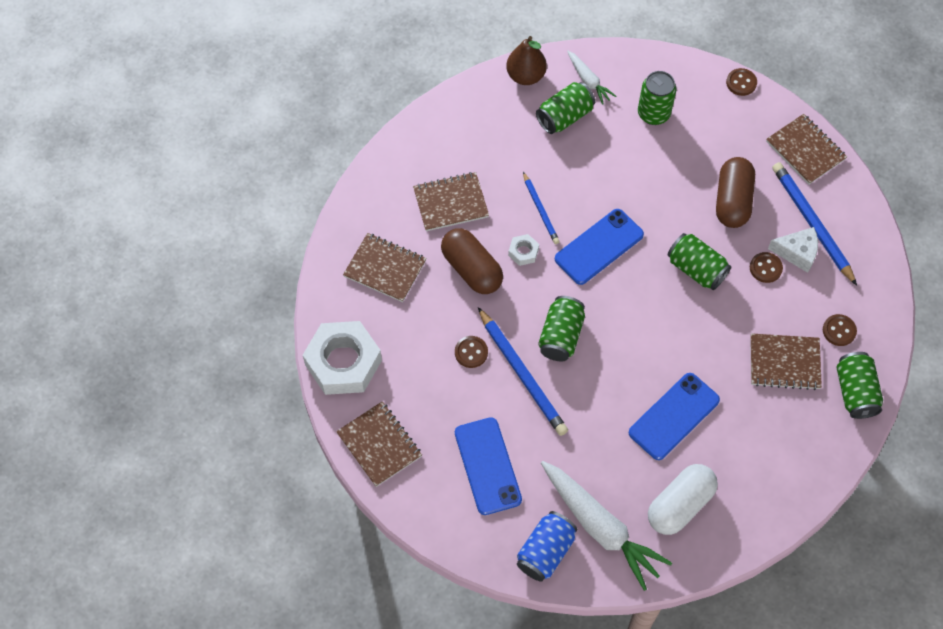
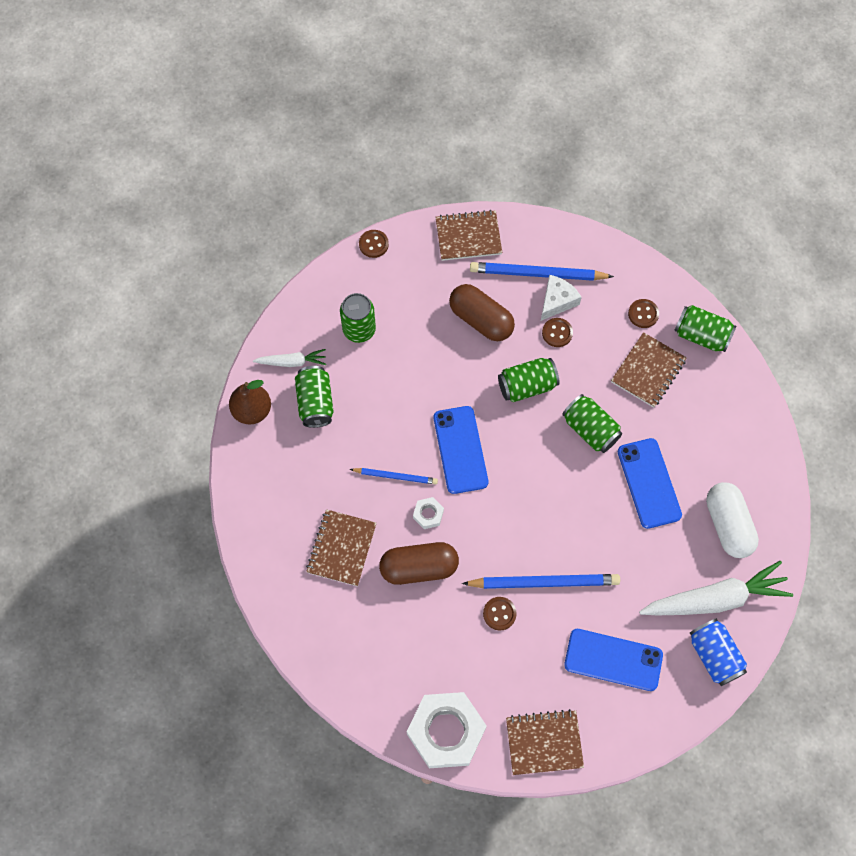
camera: 60 degrees left, 5 degrees up
brown notebook [343,233,427,302] -> none
green can [538,296,585,361] -> green can moved to [562,394,622,453]

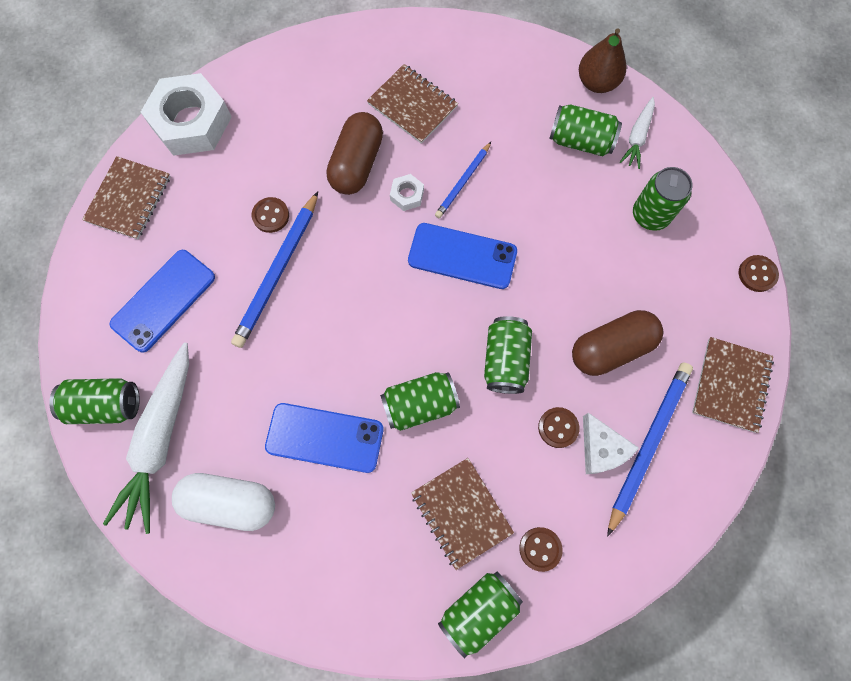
camera: 115 degrees right, 5 degrees up
blue can [690,618,747,686] -> green can [49,378,140,424]

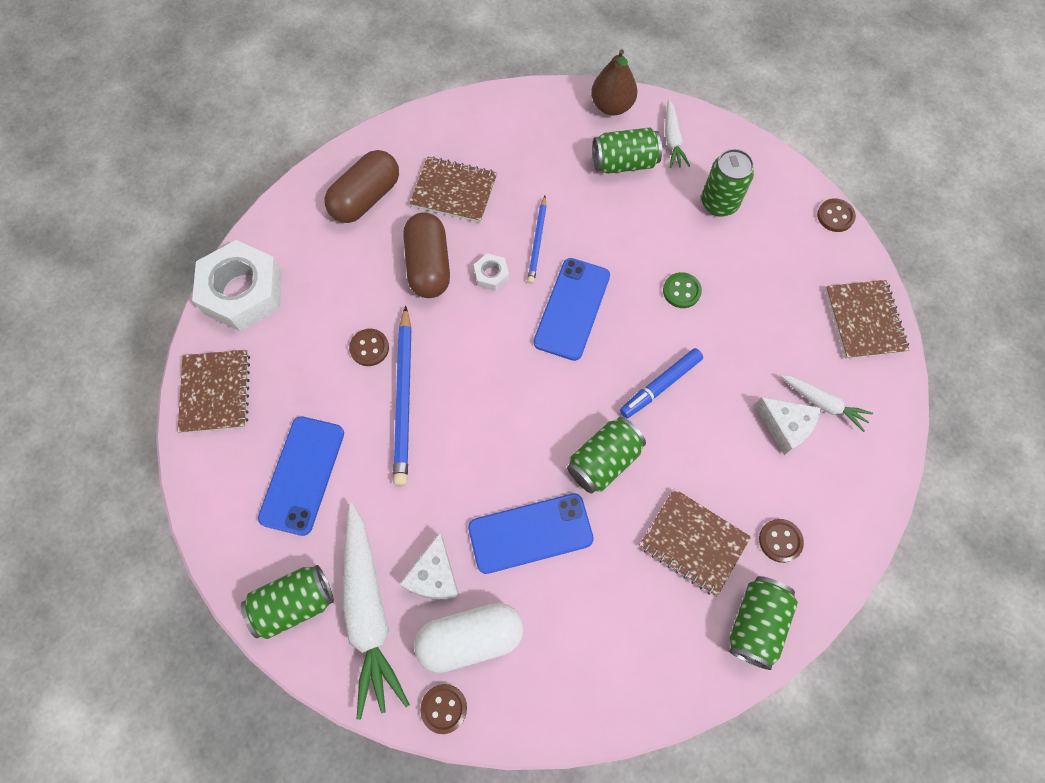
camera: 25 degrees left, 5 degrees down
blue phone [408,223,517,289] -> blue phone turned 60 degrees counterclockwise [534,258,610,361]
green can [484,316,532,394] -> blue marker [620,348,703,418]
brown button [538,407,579,448] -> brown button moved to [420,684,467,734]
brown capsule [572,310,663,376] -> brown capsule moved to [324,150,399,223]
blue pencil [607,362,693,537] -> white carrot [781,375,873,432]
none -> white cheese [400,533,460,599]
none -> green button [663,272,702,308]

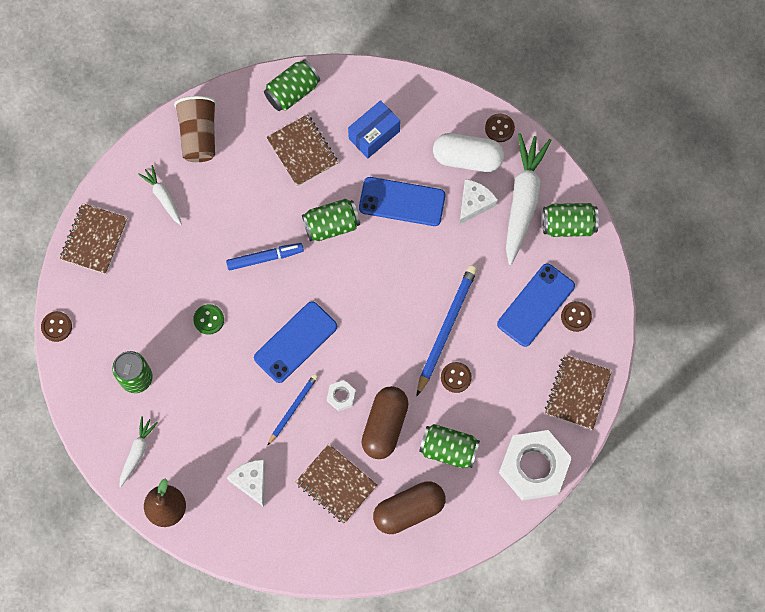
camera: 155 degrees left, 5 degrees up
green can [593,127,662,174] -> green can moved to [419,424,480,468]
white cheese [755,397,821,455] -> white cheese moved to [227,459,265,507]
brown button [759,519,804,563] -> brown button moved to [561,301,592,332]
none -> brown cup [174,96,217,162]
none -> blue box [348,100,400,158]

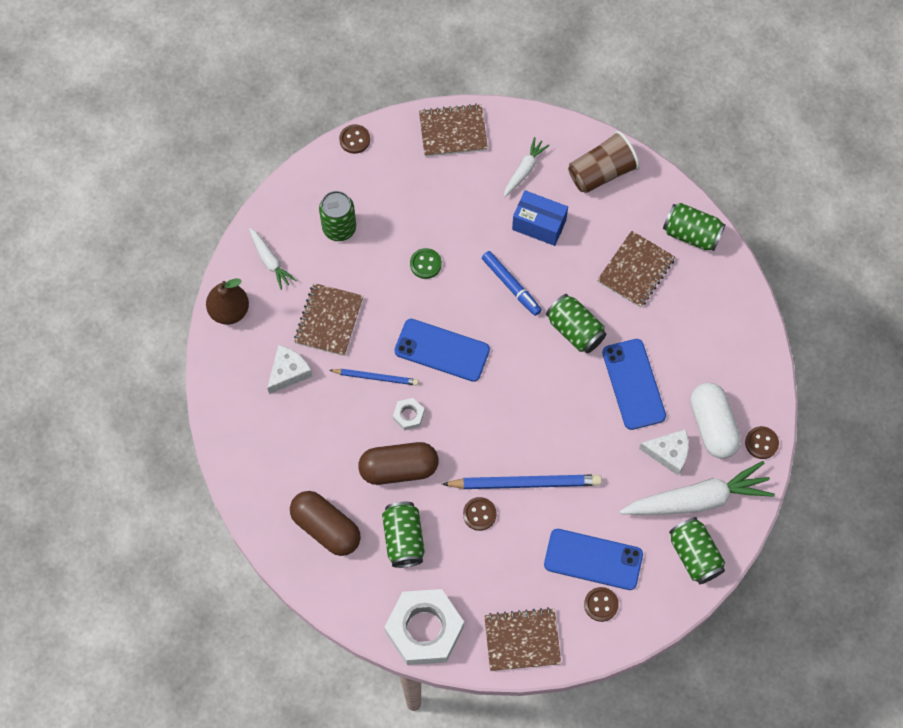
camera: 65 degrees right, 5 degrees down
white carrot [119,416,158,487] -> white carrot turned 60 degrees clockwise [249,228,296,290]
brown notebook [296,444,377,524] -> brown notebook moved to [294,283,363,356]
blue box [348,100,400,158] -> blue box moved to [512,190,568,246]

